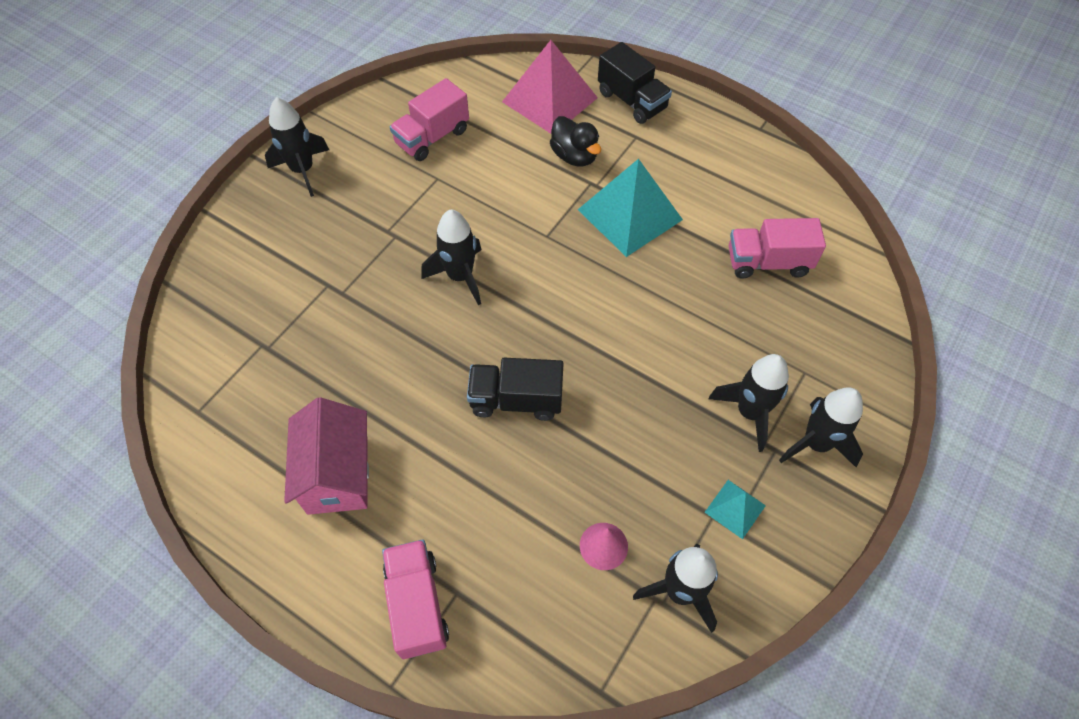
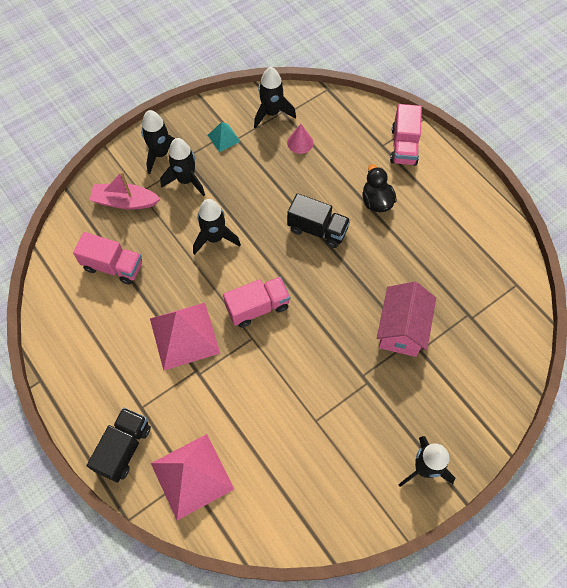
camera: 160 degrees left, 5 degrees up
pink house [284,397,369,515] -> pink house moved to [377,281,436,357]
pink truck [390,78,469,161] -> pink truck moved to [223,277,290,328]
black rocket [421,210,481,305] -> black rocket moved to [193,199,241,255]
black duck [550,116,601,166] -> black duck moved to [362,164,396,212]
turquoise pyramid [578,159,683,257] -> pink pyramid [150,303,220,371]
black truck [598,42,672,124] -> black truck turned 45 degrees clockwise [87,407,151,483]
none -> pink boat [90,171,160,210]

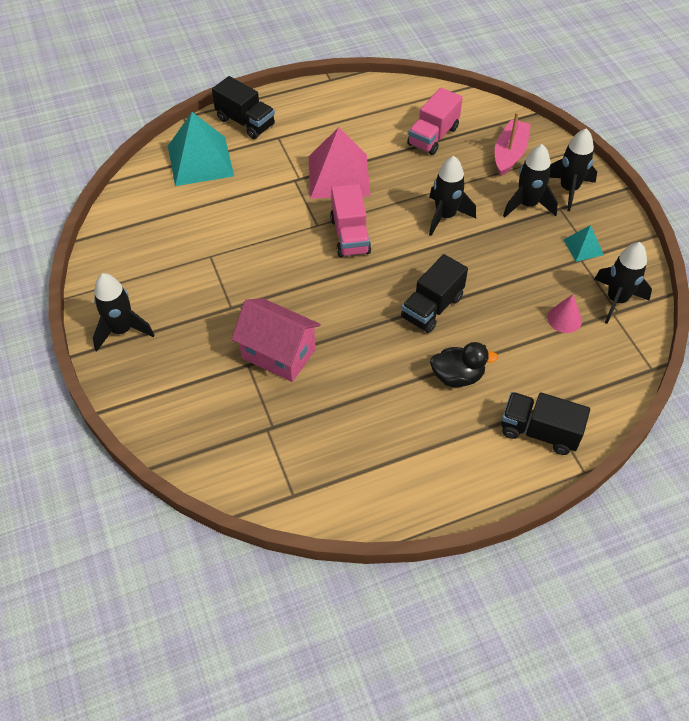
camera: 105 degrees right, 10 degrees down
pink pyramid [151,434,234,521] -> turquoise pyramid [168,112,234,186]
pink truck [390,104,422,166] -> black truck [502,392,590,455]

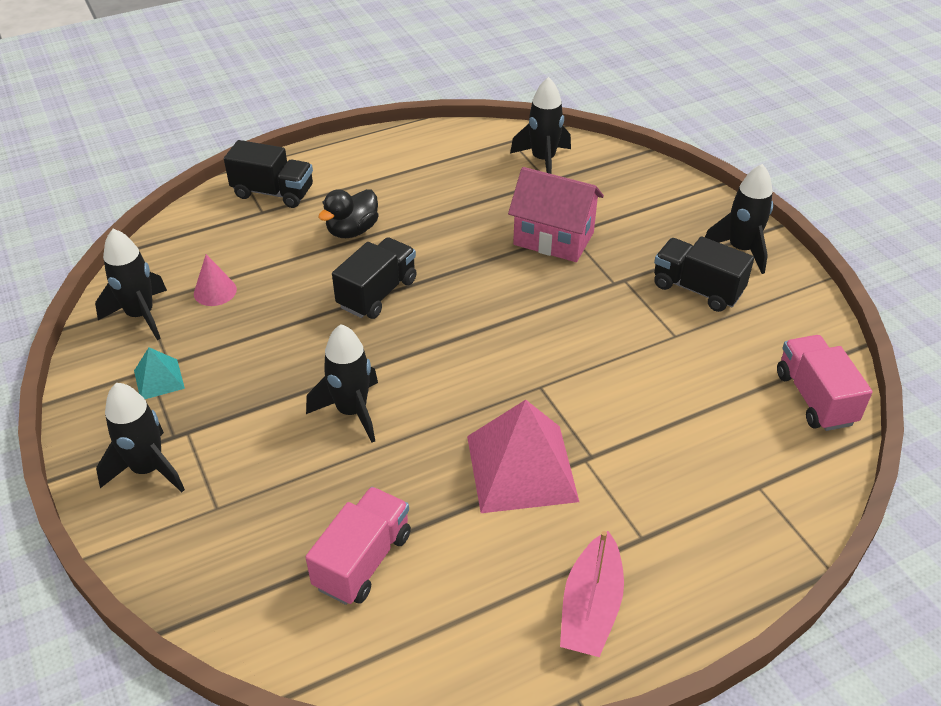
camera: 175 degrees right, 10 degrees down
turquoise pyramid [168,112,234,186] -> none
black truck [212,76,275,139] -> black truck moved to [654,236,754,312]
pink truck [330,184,371,257] -> pink truck moved to [777,335,873,431]
black duck [430,342,498,387] -> black duck turned 45 degrees counterclockwise [318,189,378,238]
pink boat [495,112,531,176] -> pink boat moved to [560,531,624,657]
black rocket [503,144,558,218] -> black rocket moved to [510,77,571,174]

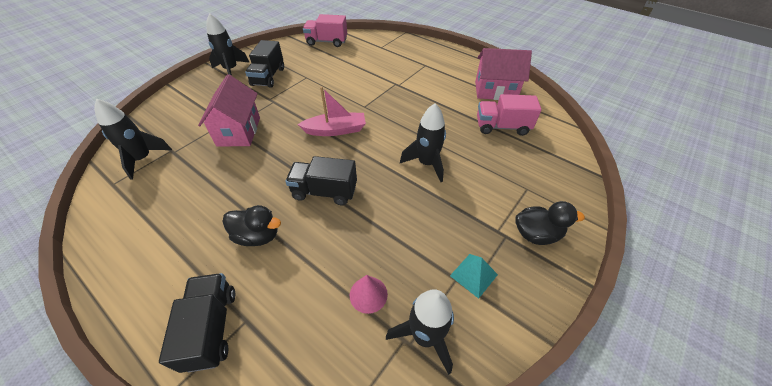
camera: 115 degrees left, 5 degrees up
black rocket [96,383,185,492] -> black duck [515,201,585,245]
pink pyramid [467,400,579,513] -> none
pink boat [560,531,624,657] -> pink boat moved to [298,87,366,136]
pink truck [777,335,873,431] -> pink truck turned 45 degrees clockwise [303,14,347,47]
none -> pink house [475,48,532,100]

